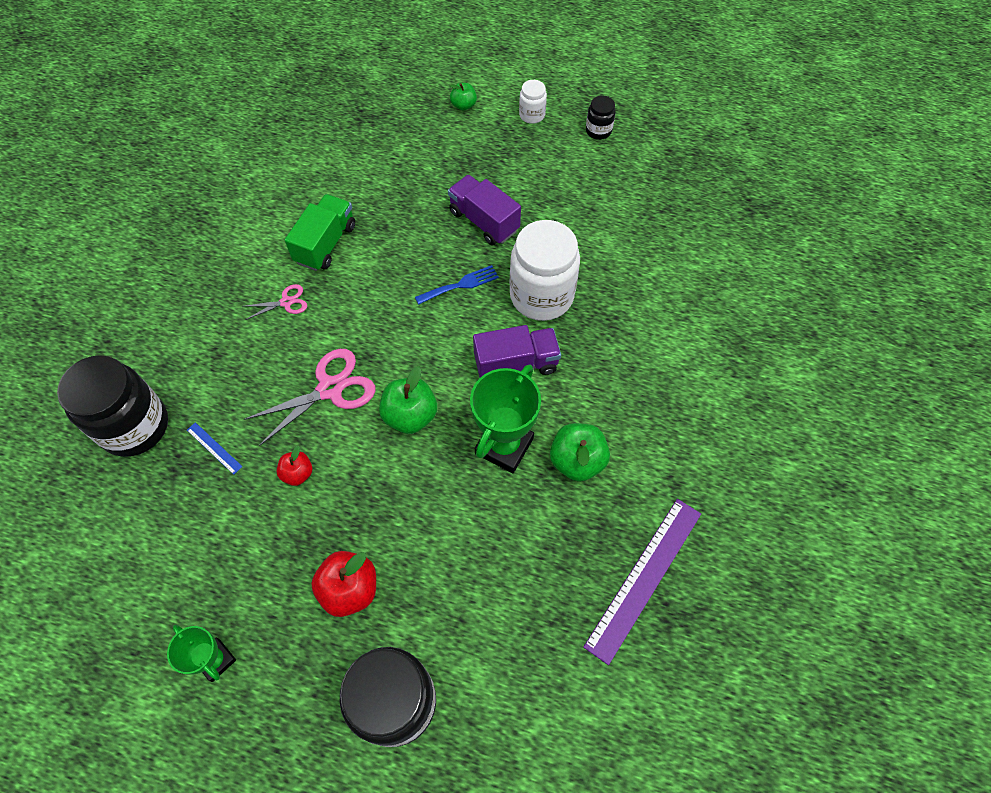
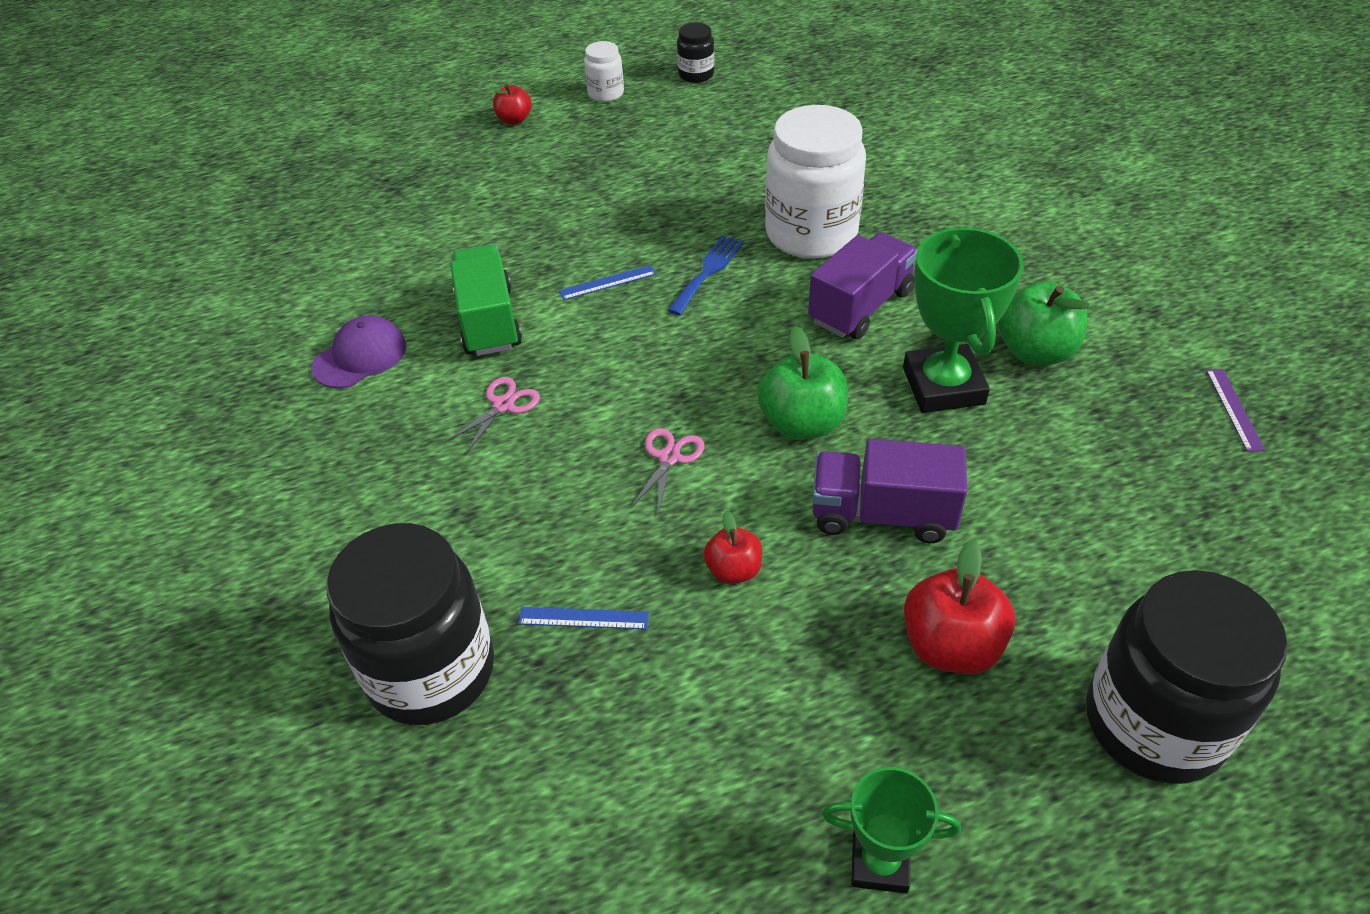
camera: 35 degrees left, 15 degrees down
pink scissors [244,349,376,446] -> pink scissors [630,428,705,514], size x0.52
purple truck [448,175,521,245] -> purple truck moved to [812,439,967,543]
green apple [450,83,477,111] -> red apple [493,84,532,124]
purple ruler [583,499,701,665] -> purple ruler [1206,369,1265,452], size x0.43
none -> purple cap [311,315,406,388]
none -> blue ruler [559,265,656,300]

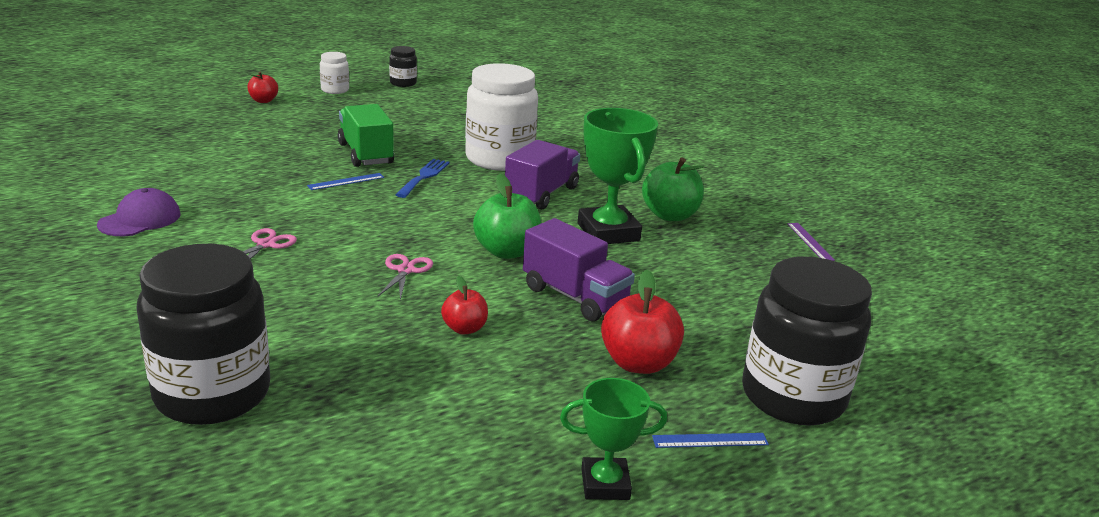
camera: 15 degrees left, 20 degrees down
green truck [450,245,522,356] -> green truck moved to [338,104,394,167]
blue ruler [518,607,649,629] -> blue ruler moved to [652,433,769,448]
purple truck [812,439,967,543] -> purple truck turned 135 degrees counterclockwise [523,218,635,321]

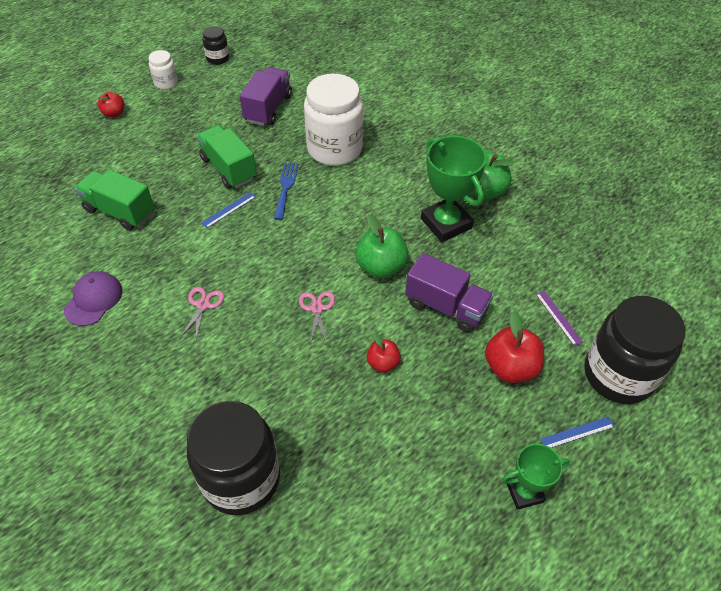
camera: 10 degrees left, 25 degrees up
purple truck [505,140,580,210] -> purple truck moved to [239,67,292,126]
purple ruler [787,223,835,261] -> purple ruler moved to [536,291,583,346]
none -> green truck [75,170,154,231]

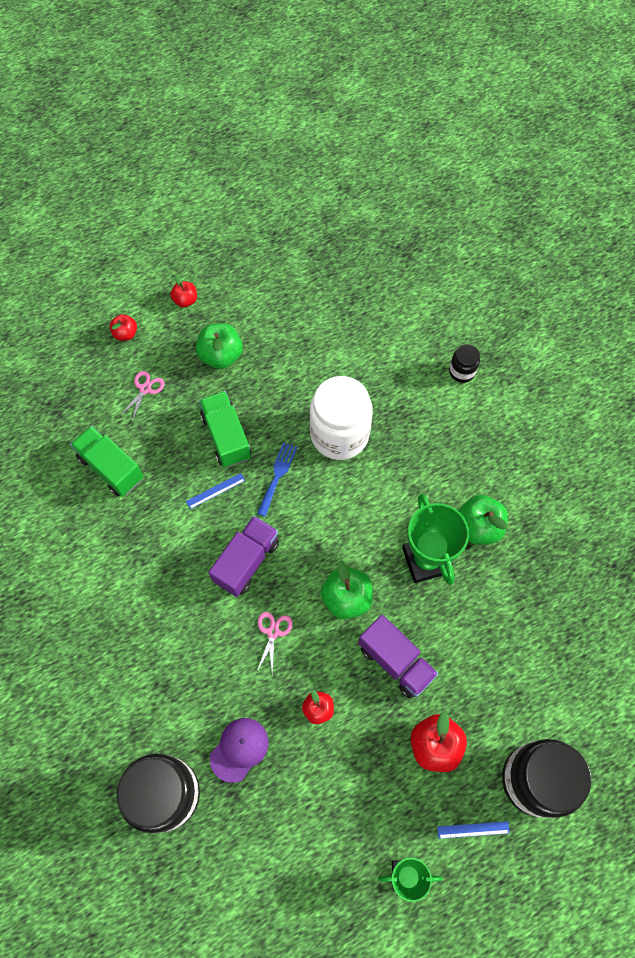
camera: 15 degrees right, 15 degrees up
purple cap [64,271,123,326] -> purple cap moved to [210,718,268,783]
white jar [149,50,178,90] -> red apple [170,275,197,307]
pink scissors [179,287,224,339] -> pink scissors moved to [119,371,165,421]
black jar [203,26,229,65] -> black jar moved to [449,344,480,383]
purple truck [239,67,292,126] -> purple truck moved to [208,516,279,597]
purple ruler [536,291,583,346] -> none
none -> green apple [196,323,243,369]

